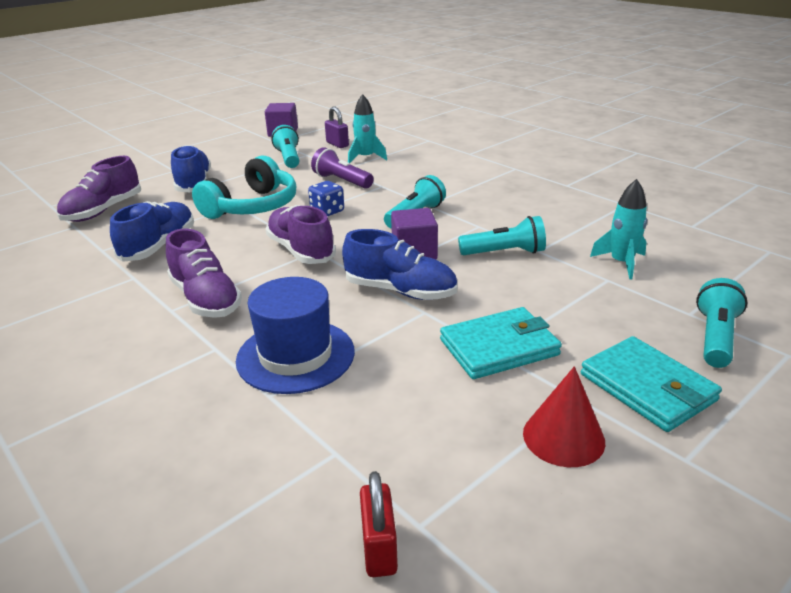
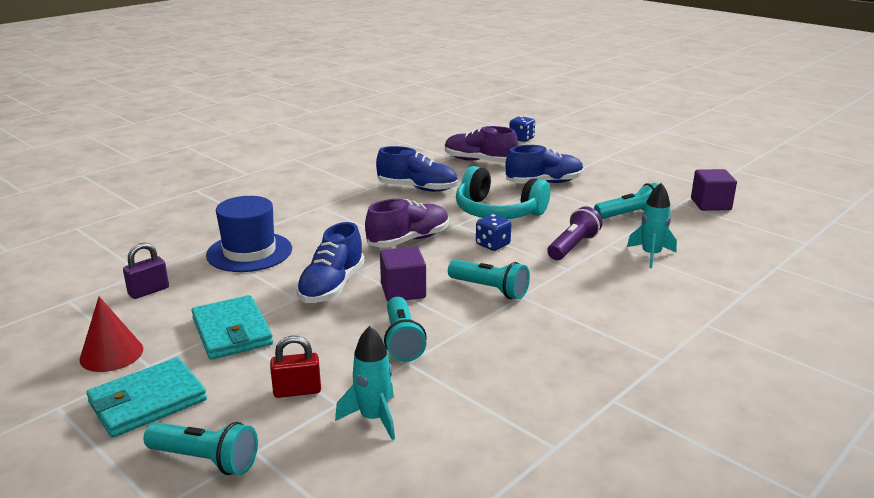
camera: 85 degrees right, 5 degrees down
purple shoe [166,229,242,318] -> none
purple padlock [325,107,349,148] -> purple padlock moved to [123,243,169,299]
red padlock [360,471,398,577] -> red padlock moved to [270,335,321,398]
none -> blue dice [509,116,535,142]

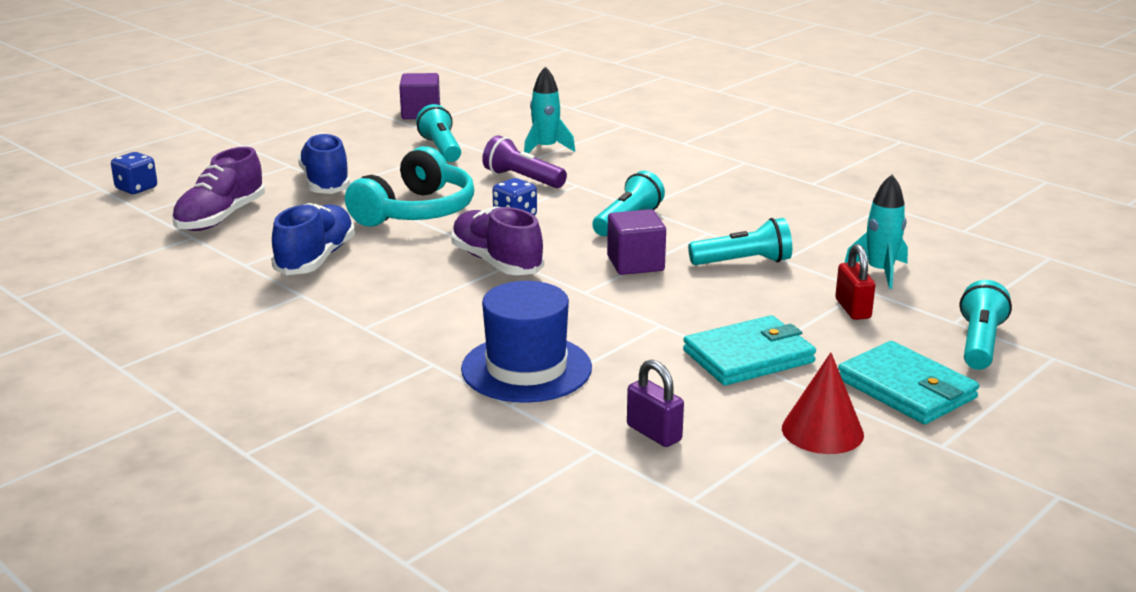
camera: 90 degrees left, 0 degrees up
blue shoe [296,222,365,303] -> none

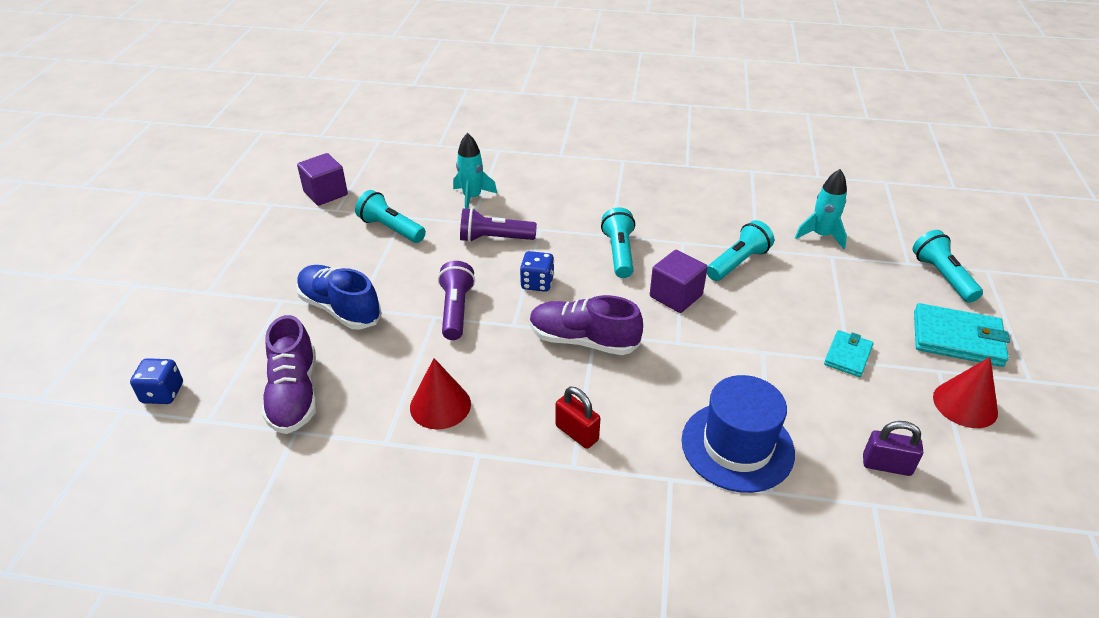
camera: 35 degrees left, 15 degrees up
blue shoe [271,203,355,275] -> red cone [410,358,471,430]
turquoise headphones [345,146,474,227] -> purple flashlight [438,261,475,340]
turquoise wallet [683,315,816,386] -> turquoise wallet [824,330,874,377], size x0.59
red padlock [835,244,875,320] -> red padlock moved to [555,387,600,449]

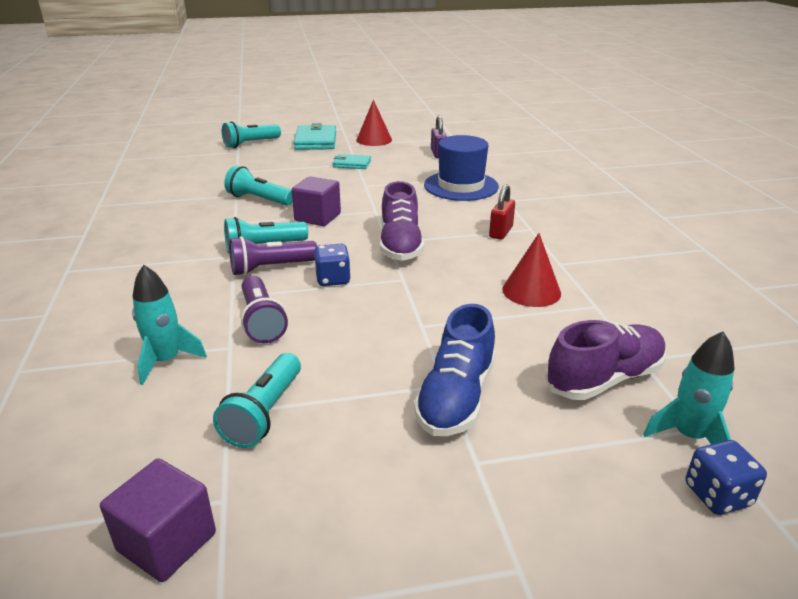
camera: 110 degrees left, 10 degrees down
purple flashlight [438,261,475,340] -> purple flashlight moved to [229,236,317,276]
turquoise rocket [795,169,847,249] -> turquoise rocket moved to [643,332,735,444]

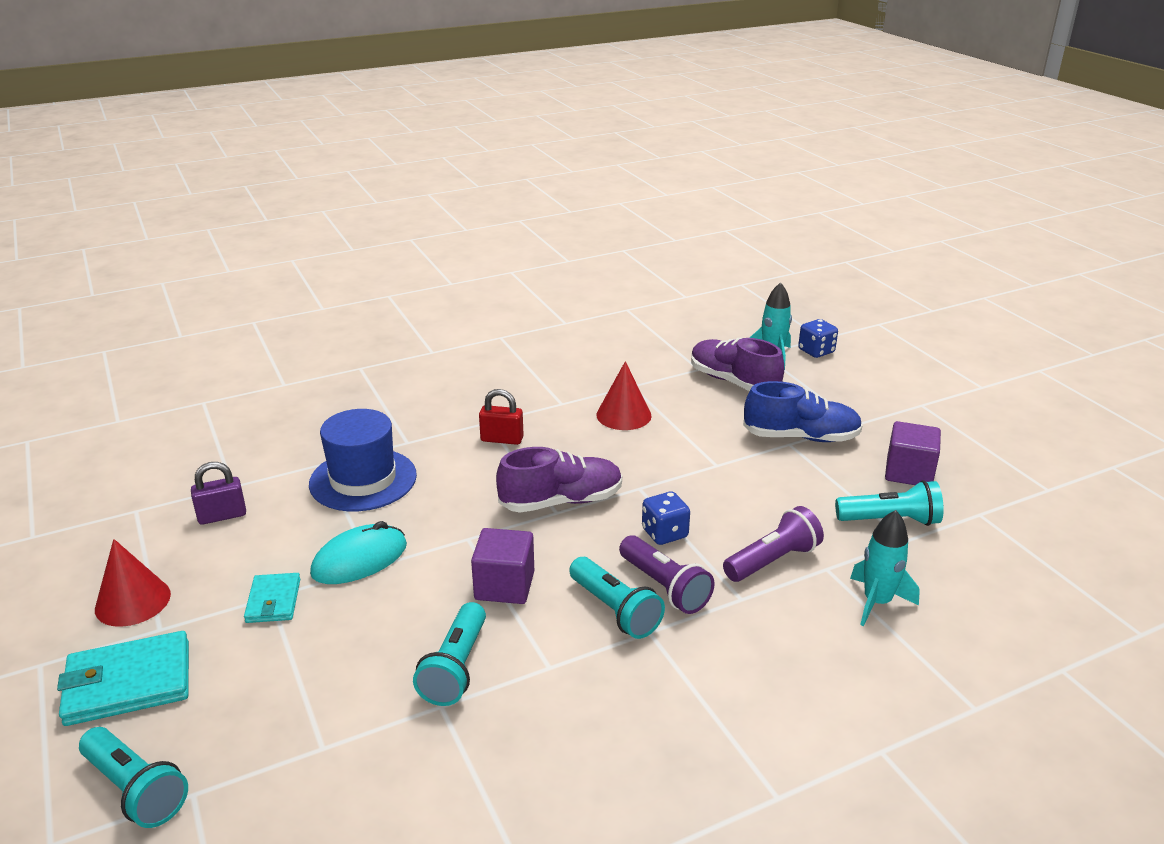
camera: 105 degrees left, 0 degrees up
purple cube [100,458,216,582] -> purple cube moved to [885,421,941,485]
none -> turquoise mouse [310,521,407,584]

